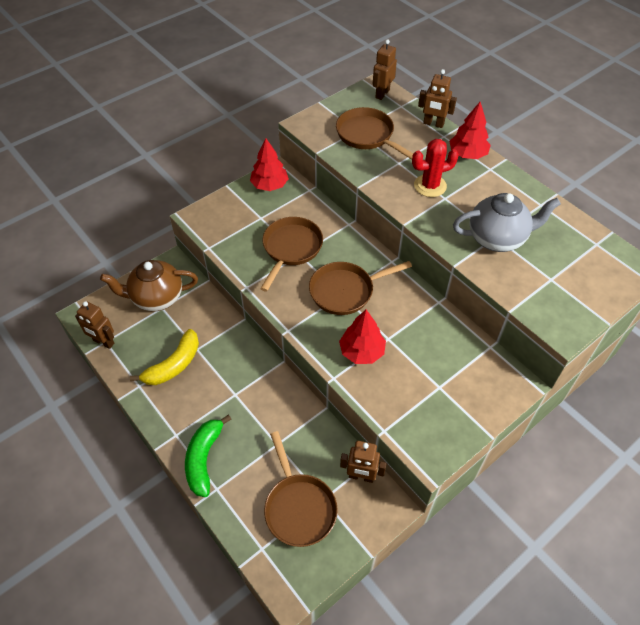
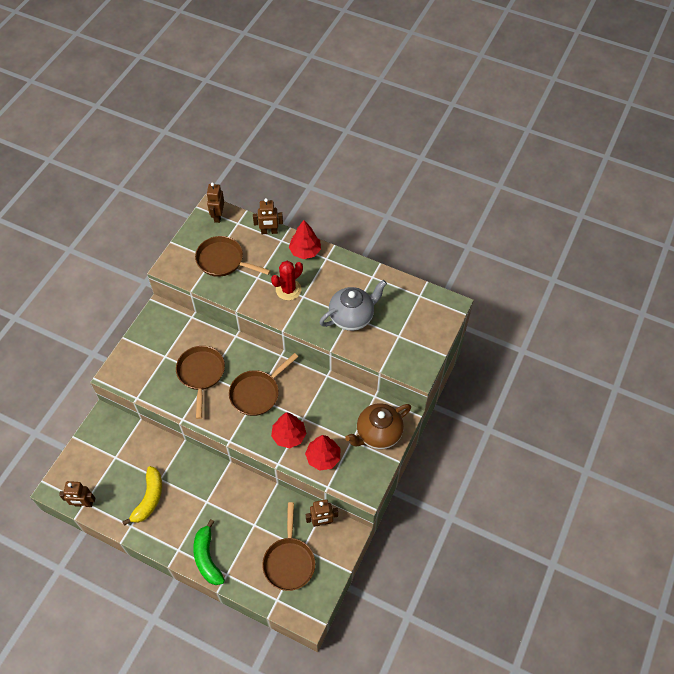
camera: 25 degrees left, 5 degrees up
brown teapot [100,260,198,311] -> brown teapot moved to [345,403,411,449]
red tree [250,138,289,191] -> red tree moved to [305,435,340,470]
brown pan [264,431,338,547] -> brown pan turned 45 degrees clockwise [262,502,315,591]

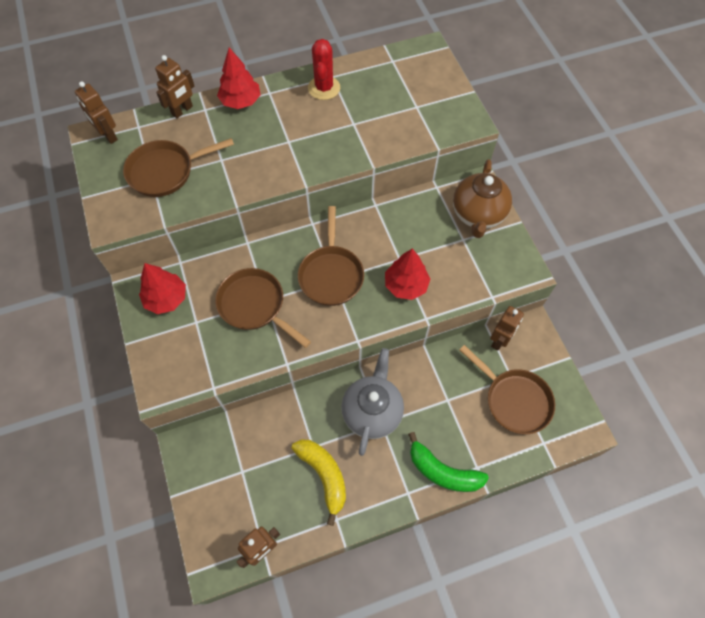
camera: 45 degrees left, 5 degrees up
red cactus [271,261,303,300] -> red cactus moved to [308,39,340,100]
red tree [305,435,340,470] -> red tree moved to [139,263,186,314]
grey teapot [319,280,387,331] -> grey teapot moved to [341,348,404,456]

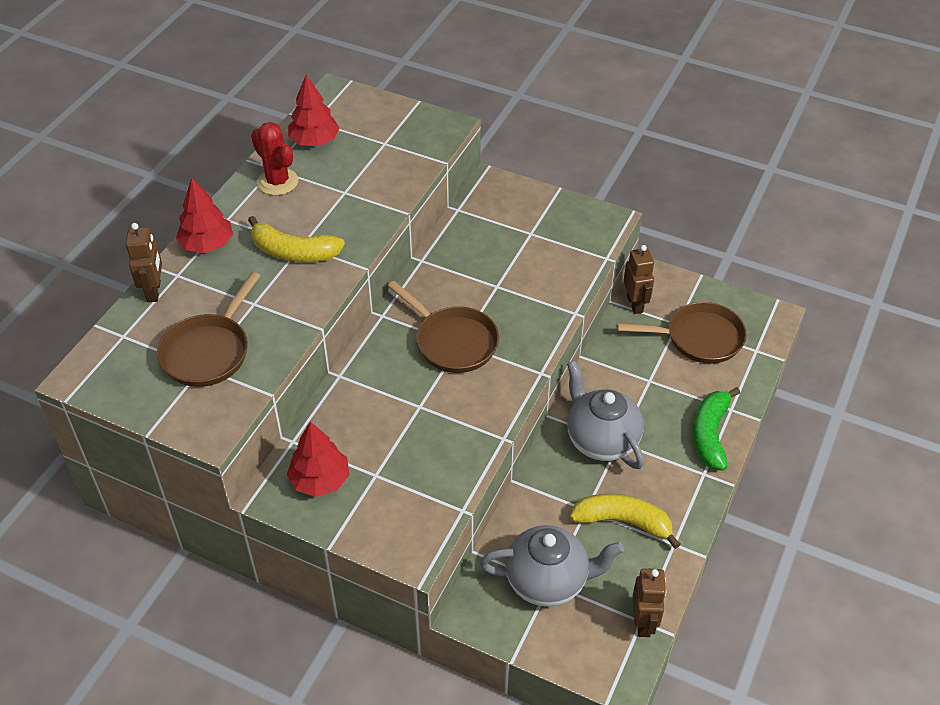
camera: 45 degrees left, 15 degrees down
brown robot [75,81,118,144] -> none
brown pan [215,268,311,348] -> none
red tree [385,248,431,300] -> red tree moved to [288,75,340,146]
green banana [408,432,489,492] -> green banana turned 120 degrees clockwise [693,387,740,470]
brown teapot [453,159,512,238] -> none
none -> yellow banana [248,216,345,262]
none -> grey teapot [480,525,624,607]

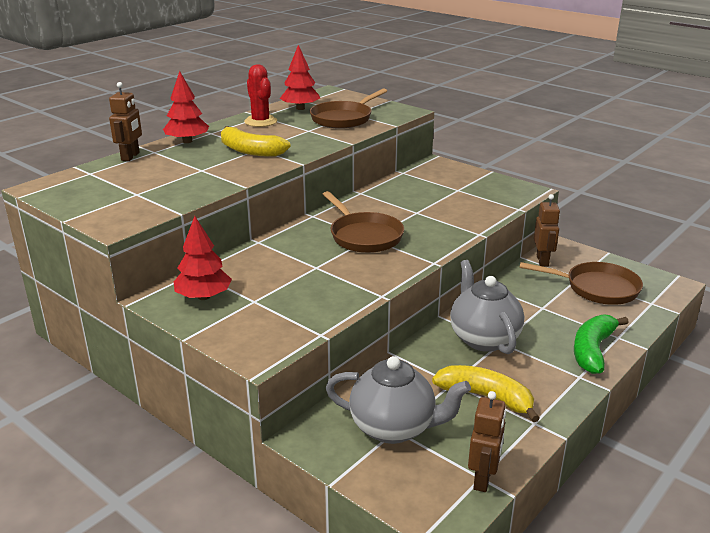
camera: 15 degrees right, 20 degrees down
brown pan [157,272,260,387] -> brown pan moved to [310,88,387,129]

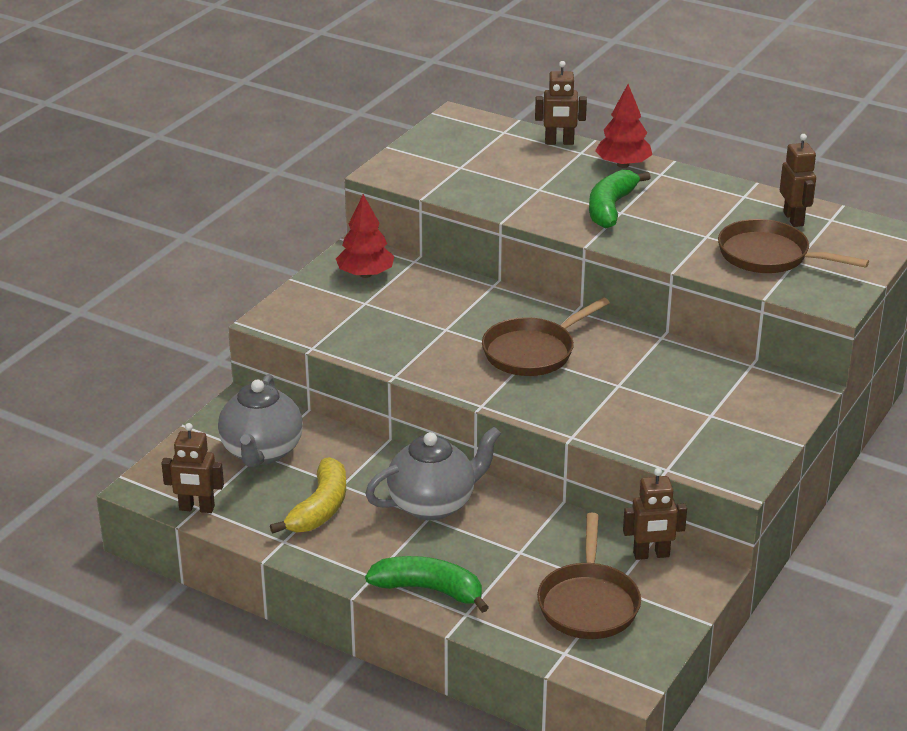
camera: 80 degrees right, 5 degrees up
yellow banana [221,126,291,157] -> green banana [589,170,651,228]
red cactus [244,64,277,127] -> none
red tree [280,45,320,110] -> brown robot [780,134,816,227]

